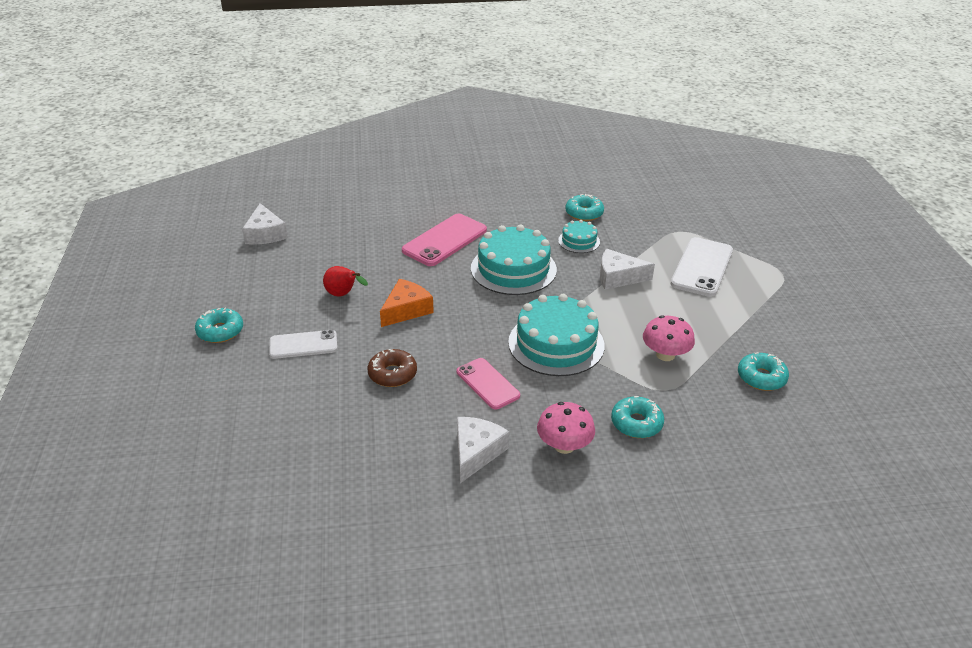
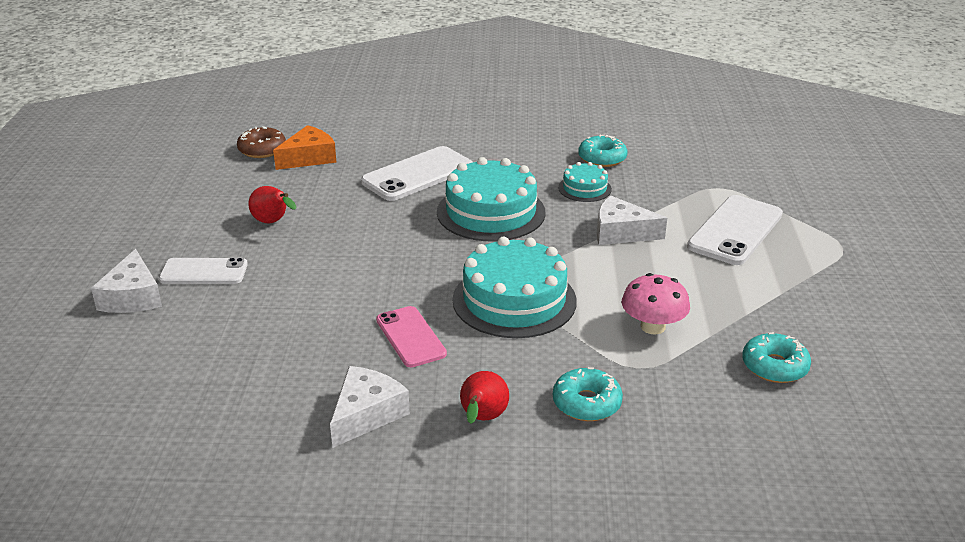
camera: 10 degrees right, 5 degrees down
turquoise donut [195,308,243,343] -> none
white cheese [242,203,288,245] -> white cheese moved to [91,249,162,313]
brown donut [368,349,417,387] -> brown donut moved to [237,126,286,158]
orange cheese [380,279,434,327] -> orange cheese moved to [273,125,337,170]
pink phone [402,214,487,266] -> white phone [361,146,472,201]
pink mushroom [537,402,595,454] -> red pear [460,371,509,424]

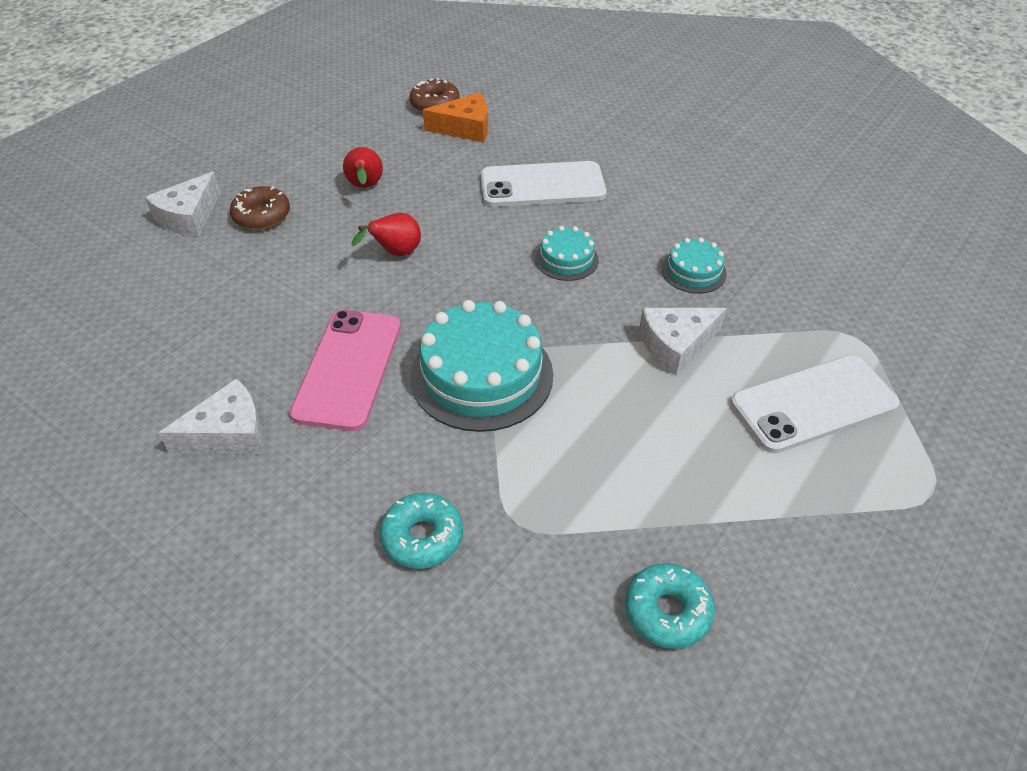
camera: 35 degrees right, 15 degrees up
white phone [159,258,248,284] -> brown donut [230,186,290,230]
pink phone [376,306,447,367] -> pink phone [290,310,401,431], size x1.55
turquoise cake [437,157,546,241] -> turquoise cake [535,226,599,281], size x0.51
red pear [460,371,509,424] -> red pear moved to [351,213,421,256]
turquoise donut [578,135,627,167] -> none
white cheese [597,196,667,245] -> white cheese turned 75 degrees counterclockwise [639,308,726,375]
pink mushroom [622,273,690,335] -> none

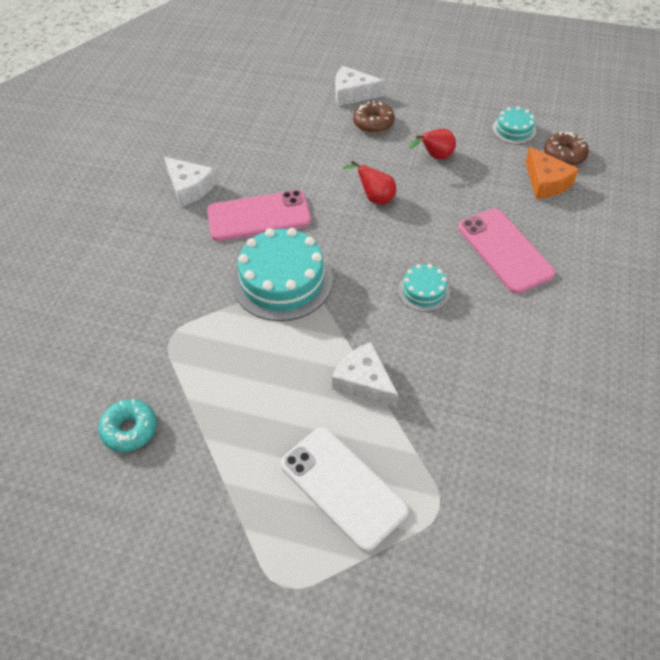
camera: 70 degrees right, 5 degrees up
turquoise donut [380,493,463,569] -> none
white phone [481,161,606,207] -> pink phone [458,208,555,294]
turquoise cake [662,238,727,294] -> turquoise cake moved to [492,106,536,144]

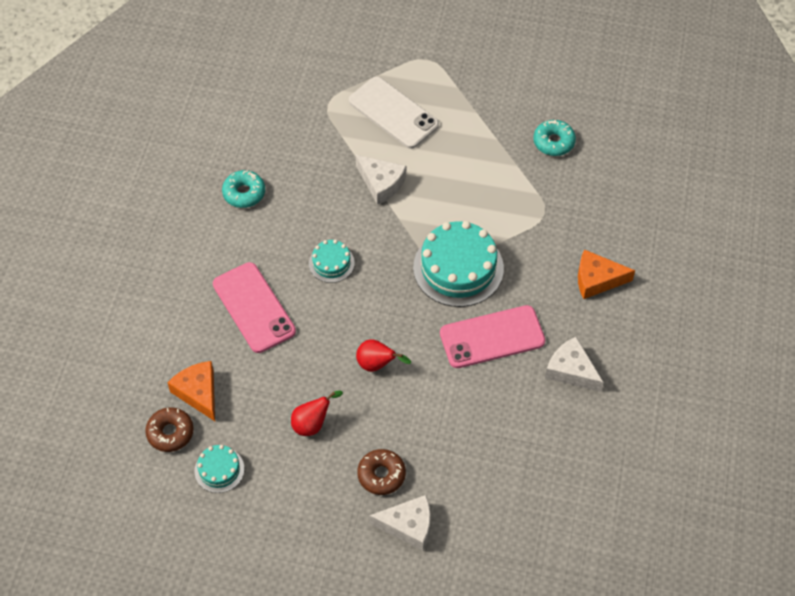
camera: 175 degrees right, 5 degrees up
none -> turquoise donut [222,170,265,208]
none -> orange cheese [578,249,635,299]

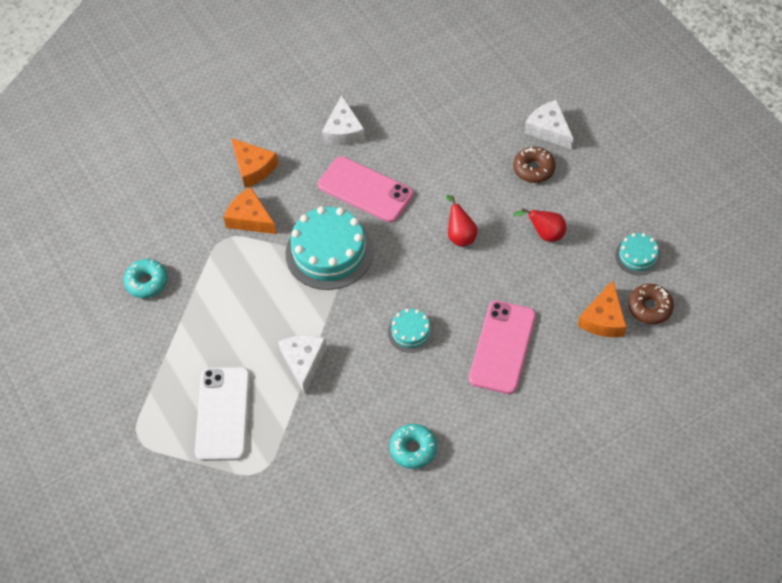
camera: 130 degrees left, 0 degrees up
none -> orange cheese [223,187,277,234]

